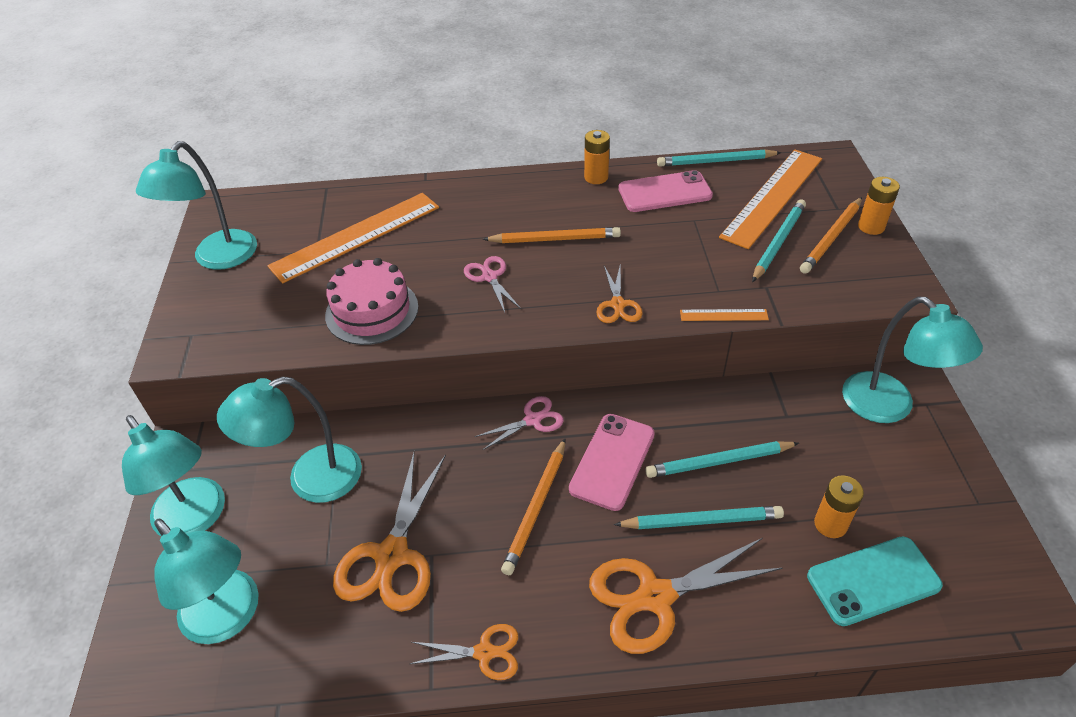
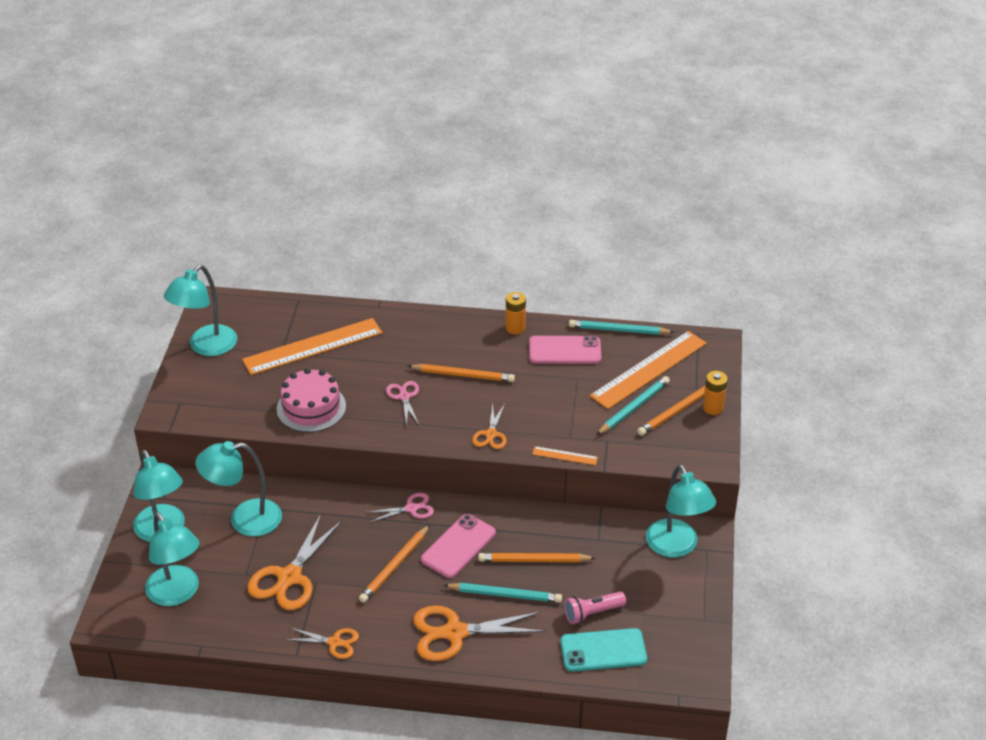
camera: 10 degrees right, 5 degrees down
turquoise pencil [645,441,799,478] -> orange pencil [478,553,595,562]
orange battery [814,475,864,538] -> pink flashlight [564,592,626,624]

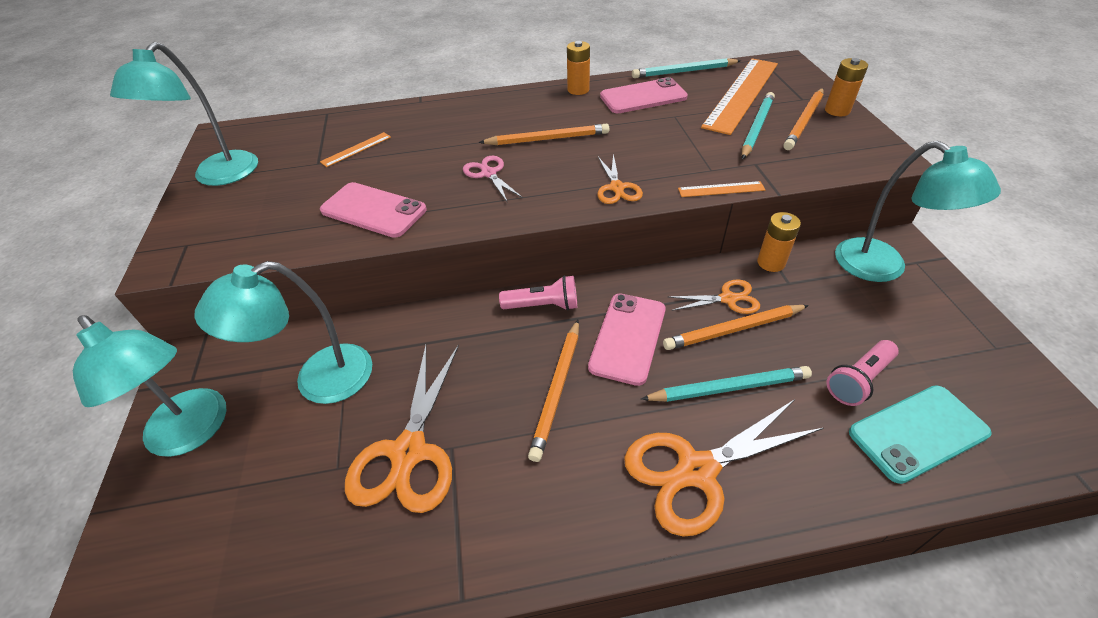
camera: 15 degrees left, 5 degrees up
turquoise lamp [145,512,200,606] -> none
orange ruler [242,318,383,375] -> orange ruler [320,132,391,167], size x0.43
pink cake [277,368,346,432] -> pink phone [320,182,426,238]
orange scissors [286,628,359,659] -> orange scissors moved to [667,280,760,314]
pink scissors [366,493,434,522] -> pink flashlight [499,275,577,311]
none -> orange battery [757,212,801,272]

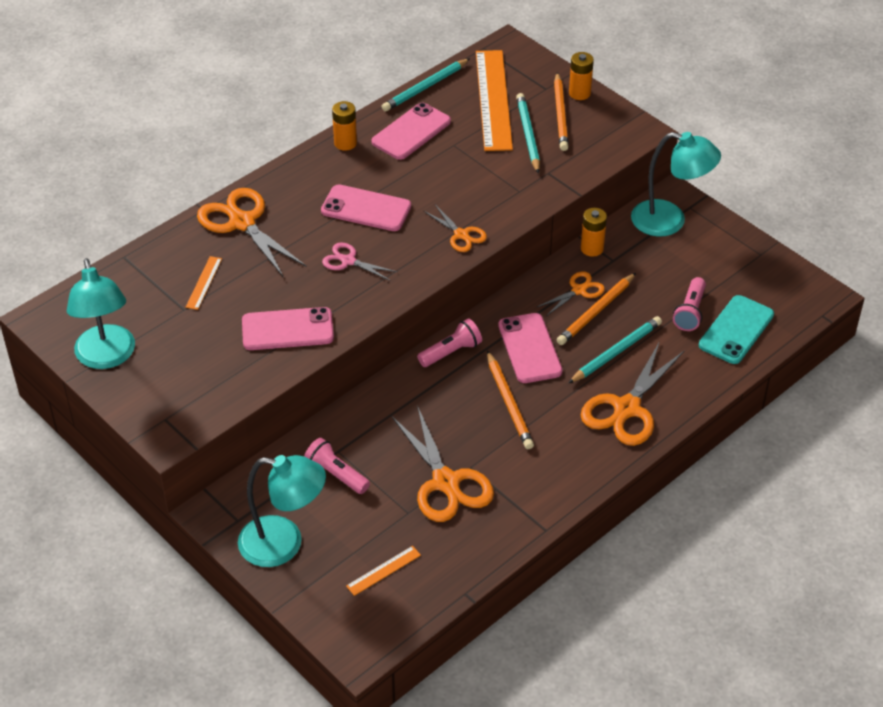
camera: 35 degrees left, 0 degrees up
turquoise lamp [195,261,372,404] -> pink flashlight [304,438,370,494]
orange pencil [479,124,609,145] -> pink phone [321,184,411,231]
orange ruler [678,181,765,197] -> orange ruler moved to [346,546,421,596]
none -> orange scissors [197,188,306,278]

